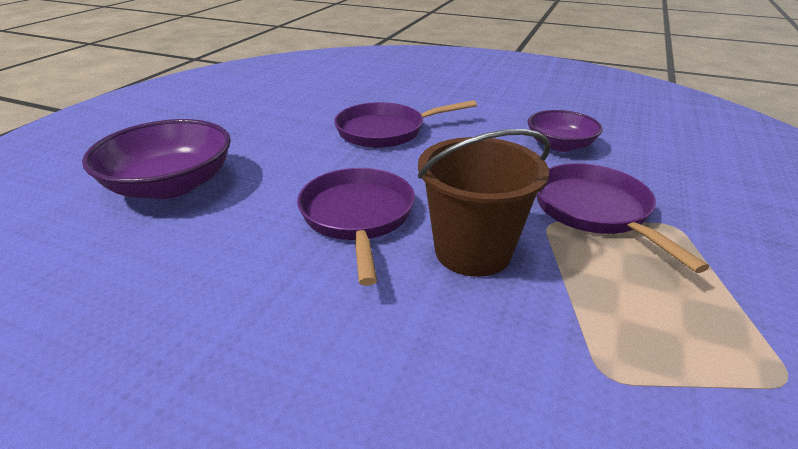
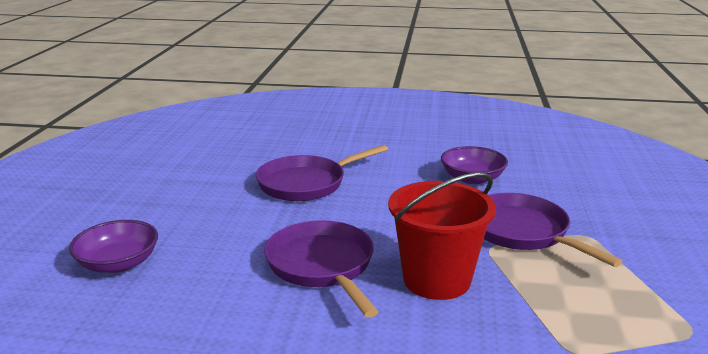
camera: 15 degrees left, 10 degrees down
purple bowl [82,119,231,199] -> purple bowl [69,220,158,273], size x0.62
brown bucket [418,129,551,277] -> red bucket [388,172,496,300]

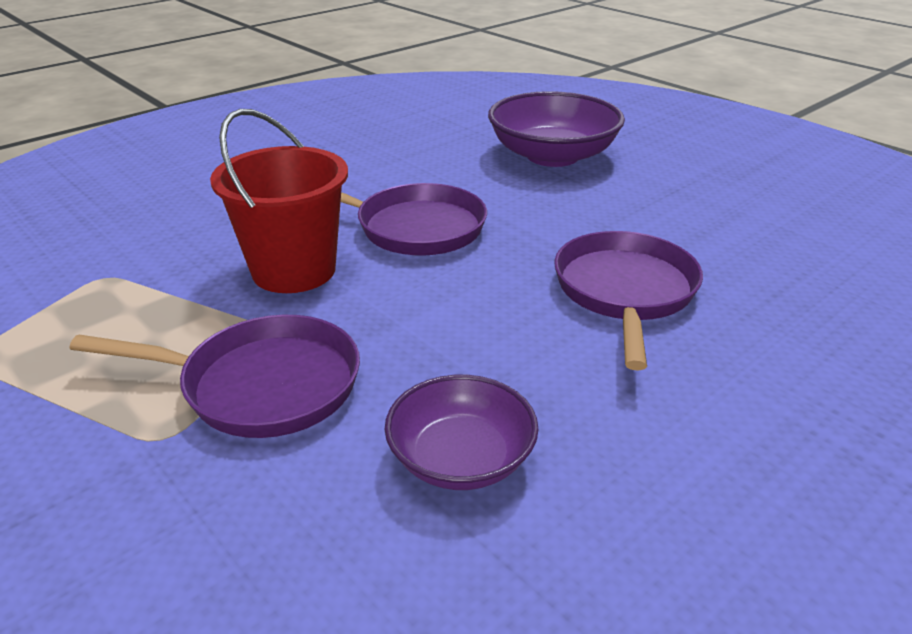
camera: 130 degrees right, 10 degrees up
purple bowl [69,220,158,273] -> purple bowl [488,91,625,167], size x1.61

